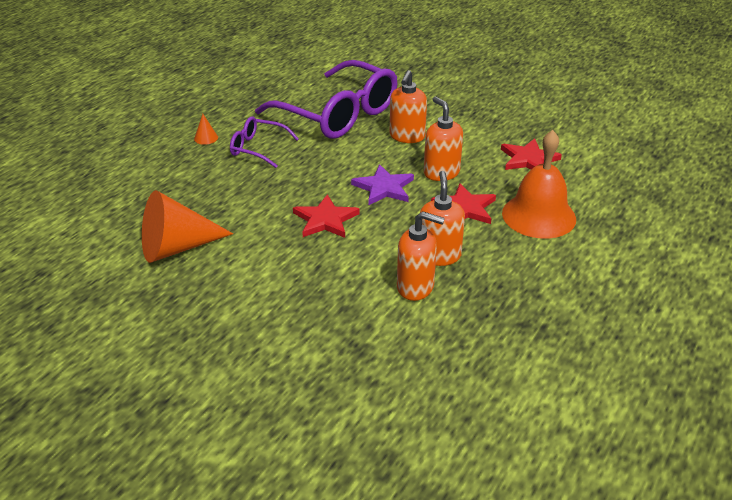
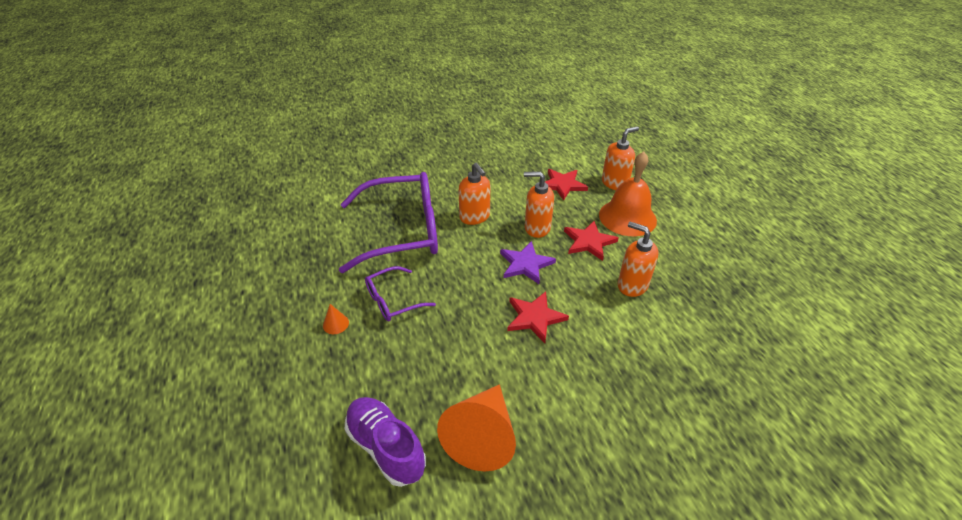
camera: 50 degrees left, 5 degrees up
orange soap dispenser [397,211,445,301] -> orange soap dispenser moved to [602,127,639,190]
none -> purple shoe [345,397,426,487]

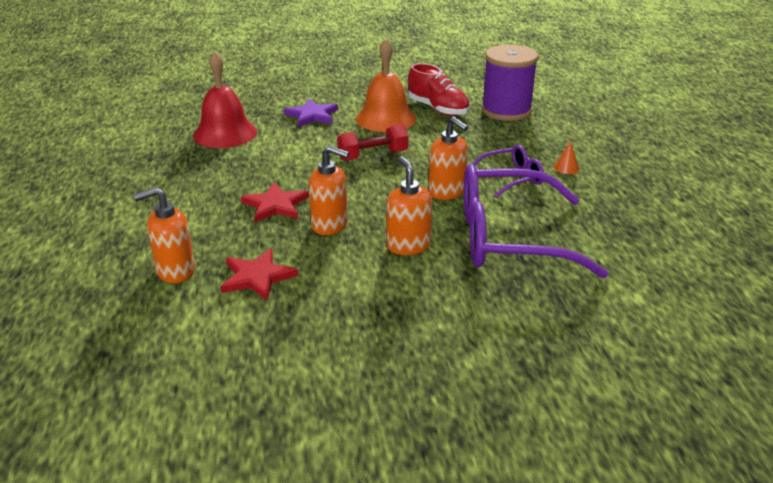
camera: 170 degrees left, 10 degrees down
purple shoe [345,397,426,487] -> purple spool [482,45,538,121]
orange cone [437,384,516,472] -> red shoe [408,63,470,116]
purple star [500,241,556,284] -> purple star moved to [284,99,338,127]
red star [507,292,569,343] -> red dumbbell [337,124,408,161]
orange bell [599,151,657,236] -> orange bell moved to [356,39,416,132]
orange soap dispenser [618,222,659,297] -> orange soap dispenser moved to [428,117,468,200]
none -> red bell [193,51,257,148]

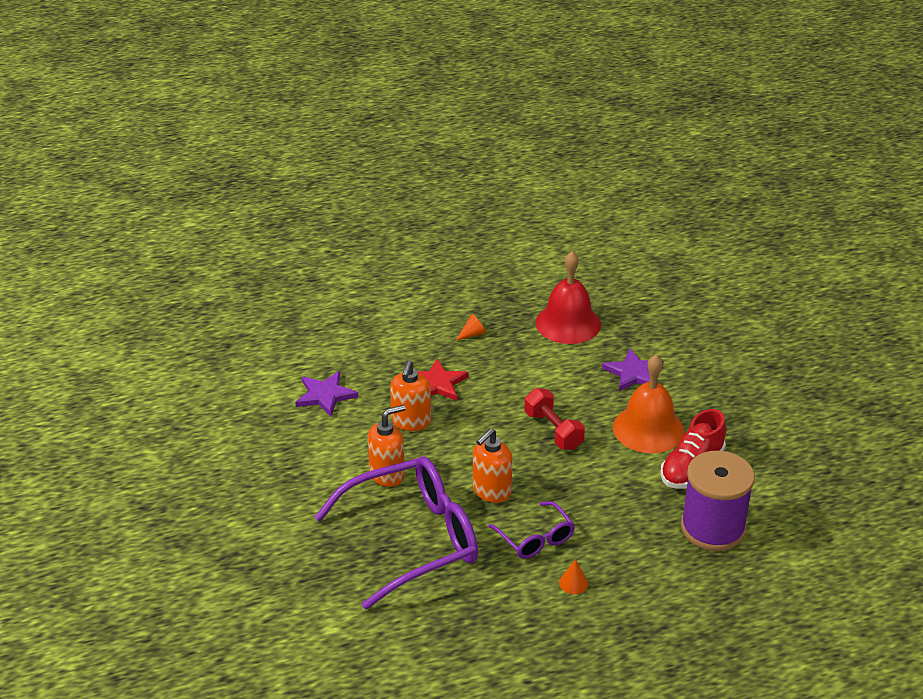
camera: 80 degrees right, 5 degrees up
orange soap dispenser [133,187,195,283] -> none
red star [221,249,298,301] -> purple star [295,371,358,416]
purple glasses [464,164,609,278] -> purple glasses turned 75 degrees clockwise [314,456,478,610]
none -> orange cone [456,314,486,340]

